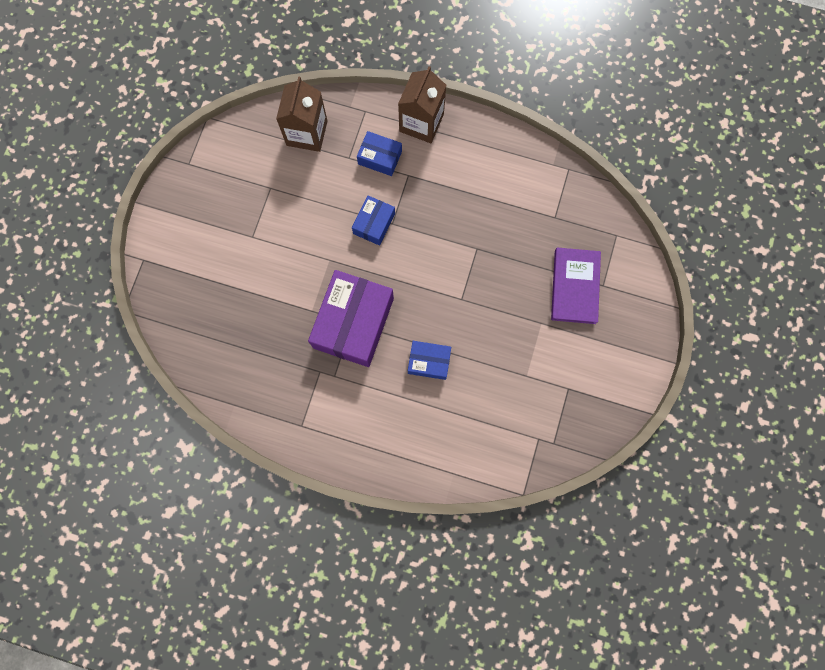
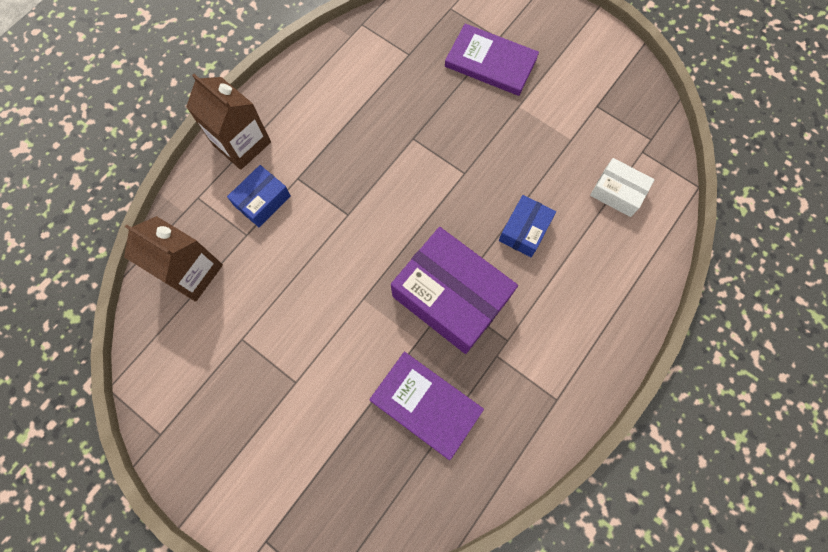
camera: 70 degrees left, 5 degrees down
blue box [352,196,395,246] -> none
none -> purple book [369,352,484,460]
none -> white box [590,158,655,217]

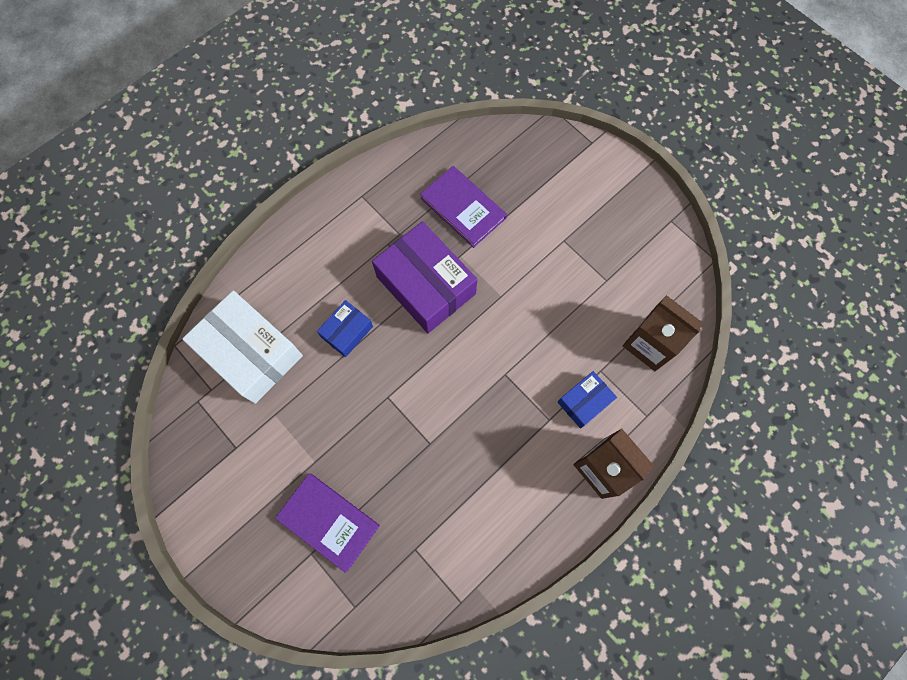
camera: 170 degrees left, 0 degrees up
white box [590,158,655,217] -> white box [182,290,303,404], size x1.96

